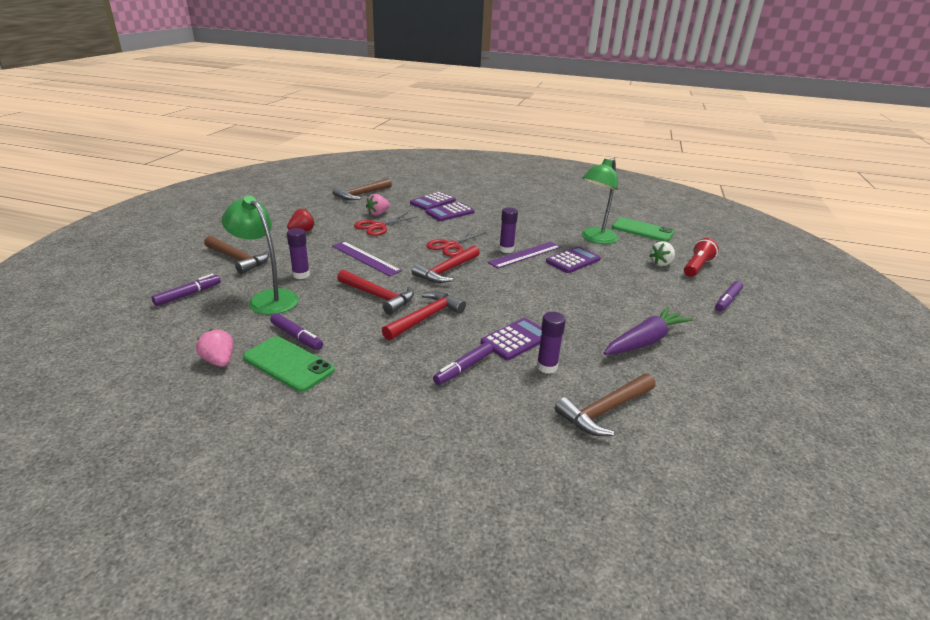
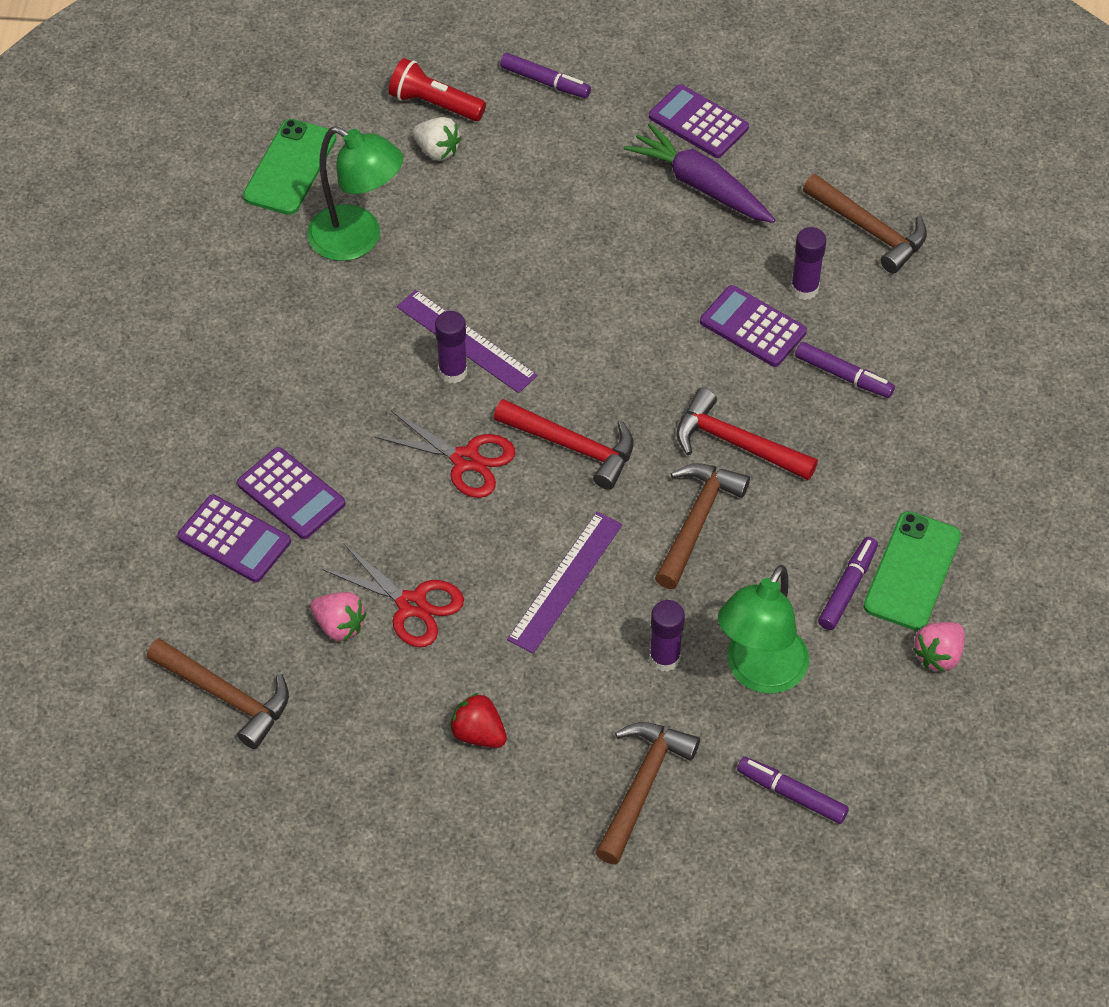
camera: 100 degrees left, 25 degrees up
red hammer [337,270,414,315] -> brown hammer [655,463,750,589]
purple calculator [546,246,601,273] -> purple calculator moved to [649,84,749,158]

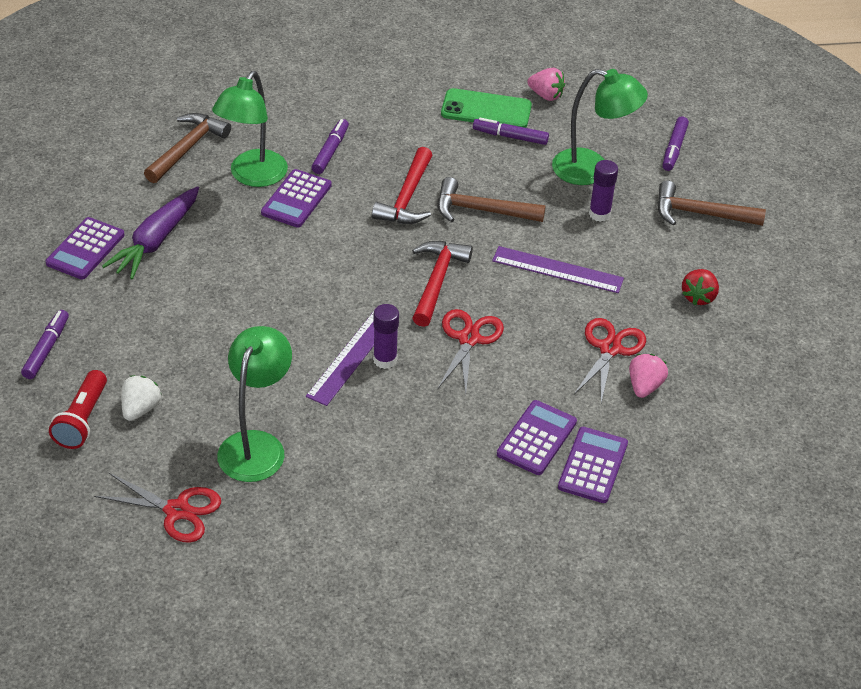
camera: 105 degrees left, 10 degrees down
brown hammer [146,638,289,749] -> none
green phone [243,119,336,215] -> red scissors [94,472,221,543]
purple glue stick [791,227,826,300] -> green lamp [212,71,288,187]

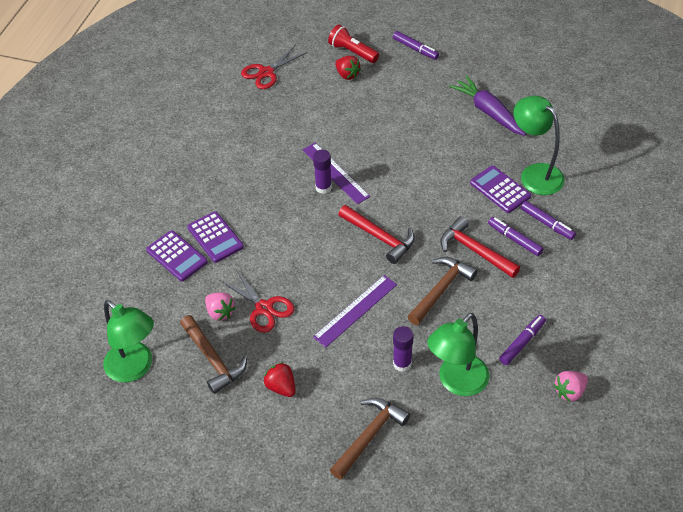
camera: 120 degrees right, 5 degrees up
purple calculator [46,217,125,280] -> none
white strawberry [121,376,161,421] -> red strawberry [335,56,361,80]
brown hammer [144,113,231,183] -> brown hammer moved to [180,315,247,394]
green lamp [217,326,292,482] -> green lamp moved to [103,300,154,382]
red scissors [438,309,504,394] -> none
green phone [441,88,532,128] -> none
purple marker [663,116,689,171] -> purple marker moved to [488,217,544,256]

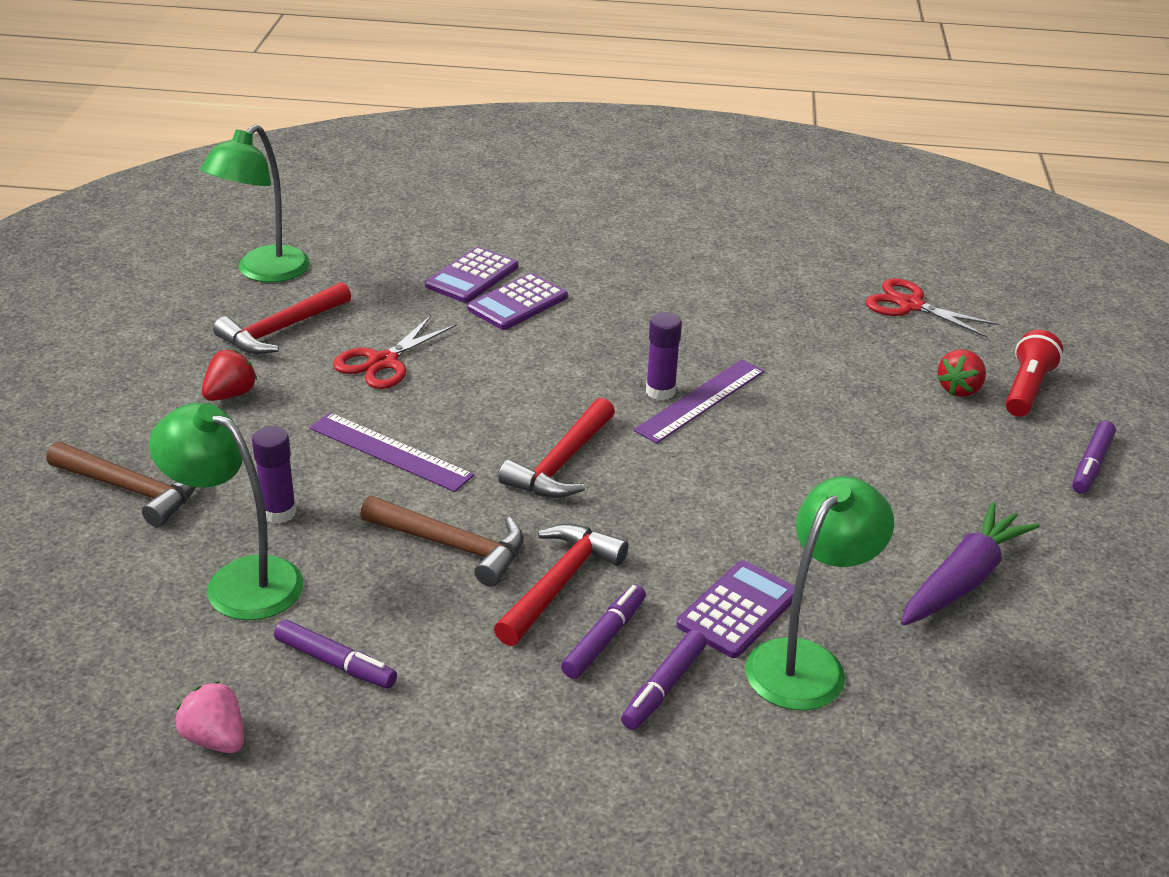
camera: 75 degrees right, 15 degrees down
brown hammer [180,315,247,394] -> red hammer [213,282,351,354]
pink strawberry [205,292,236,321] -> none

